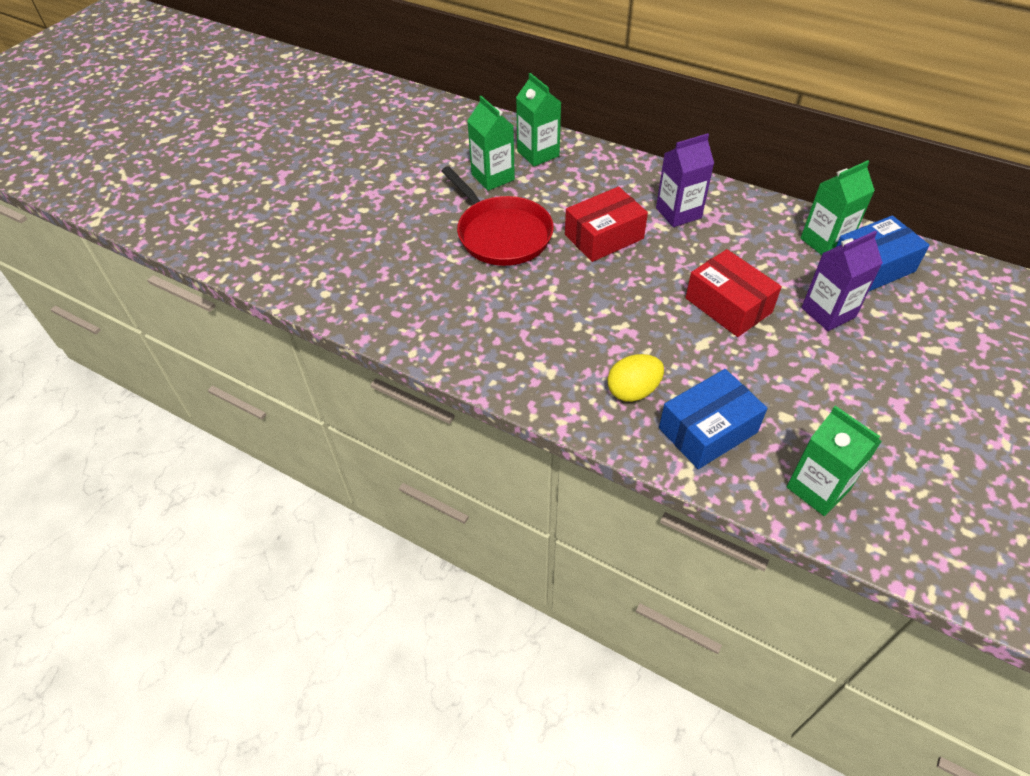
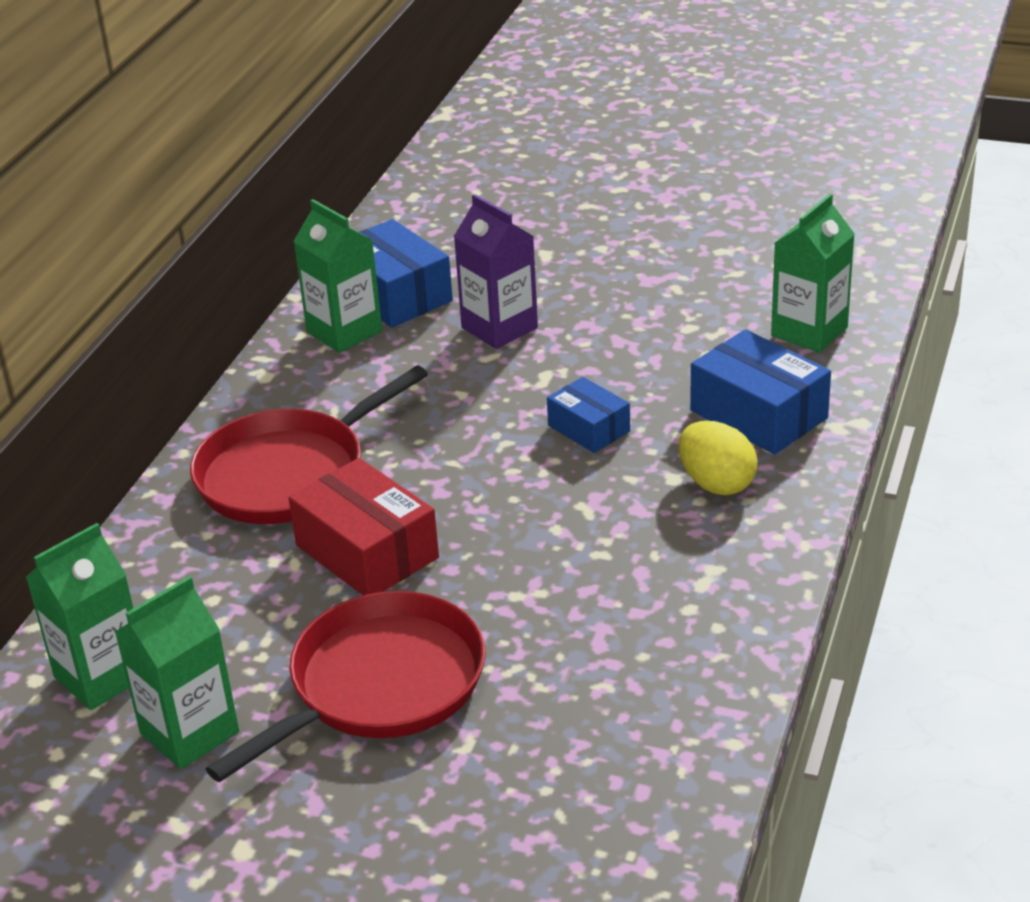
camera: 100 degrees left, 15 degrees down
purple carton [656,133,714,227] -> red pan [190,366,428,524]
red box [685,249,782,337] -> none
none -> blue box [547,377,630,453]

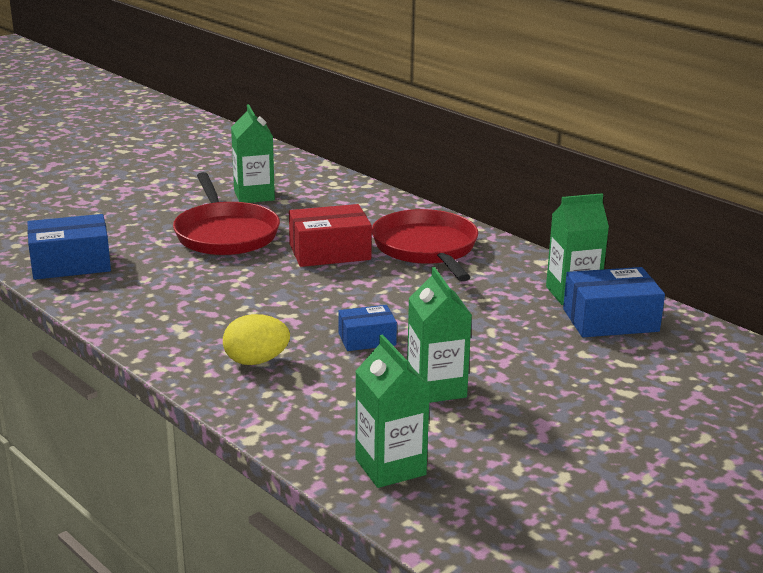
camera: 115 degrees right, 10 degrees down
green carton [26,523,133,710] -> green carton moved to [407,267,472,403]
purple carton [454,194,538,349] -> none
blue box [690,329,831,454] -> blue box moved to [27,214,111,280]

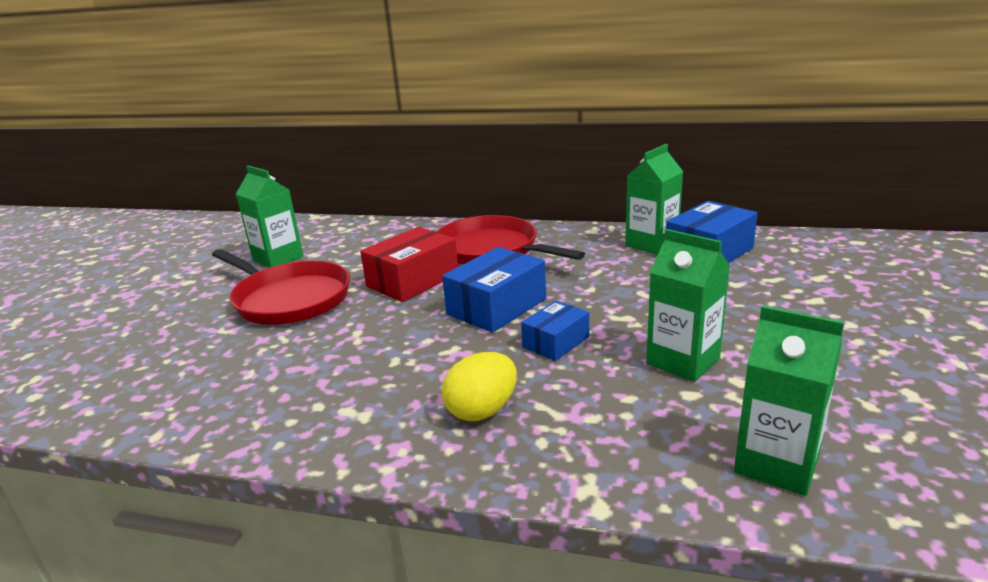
camera: 30 degrees left, 0 degrees up
blue box [27,214,111,280] -> blue box moved to [442,247,546,333]

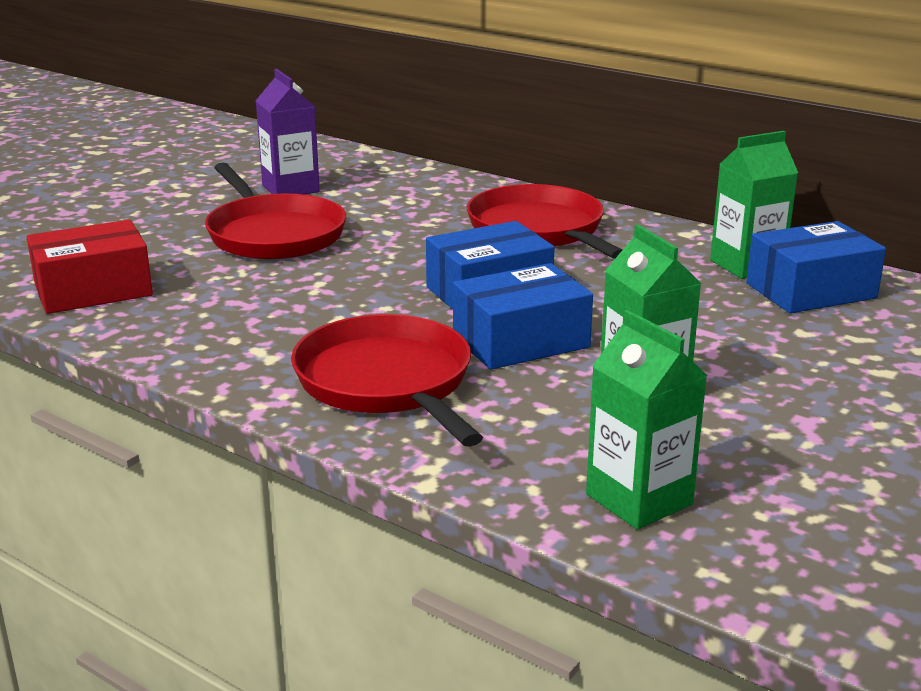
camera: 20 degrees right, 0 degrees up
green carton [236,166,304,268] -> purple carton [256,69,320,195]
red box [360,227,458,302] -> red box moved to [27,220,153,314]
yellow egg [442,352,517,421] -> red pan [291,314,483,447]
blue box [521,300,589,361] -> blue box [453,263,593,370], size x1.65

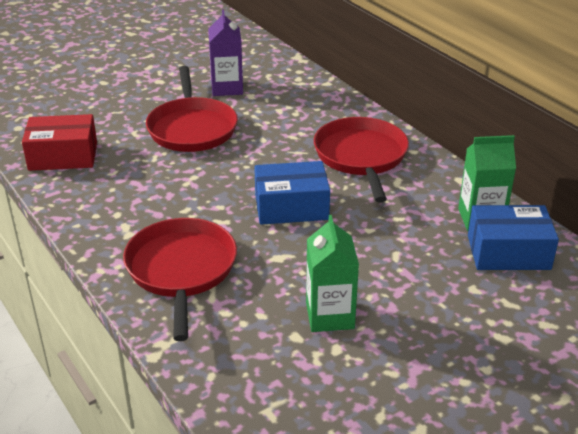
camera: 20 degrees right, 10 degrees up
blue box [453,263,593,370] -> none
green carton [586,310,708,530] -> none

